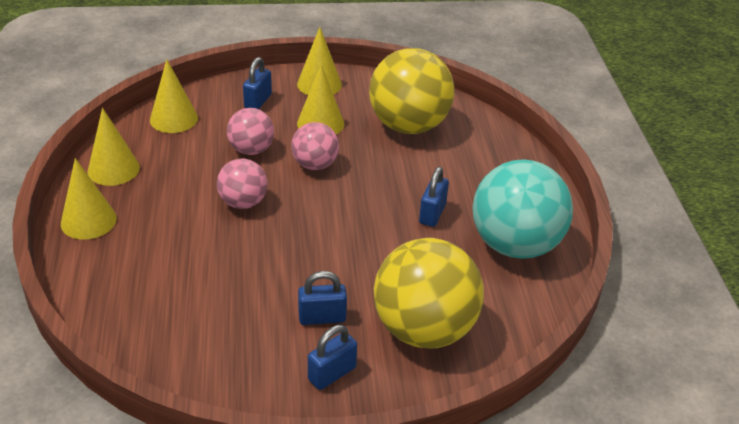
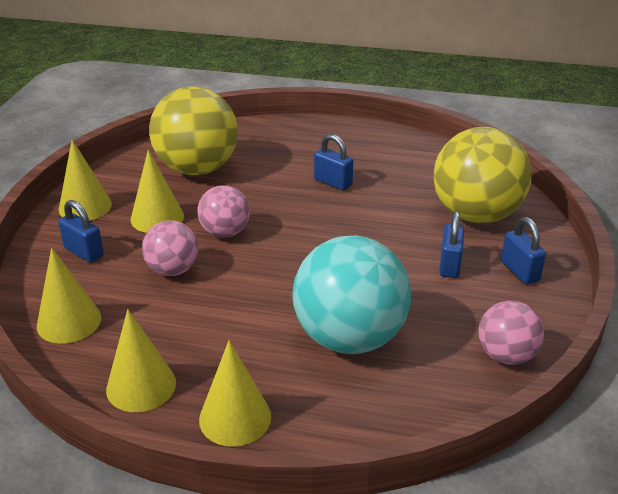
camera: 70 degrees left, 5 degrees down
pink ball [217,158,267,209] -> pink ball moved to [478,301,544,365]
turquoise ball [472,159,573,259] -> turquoise ball moved to [292,235,411,354]

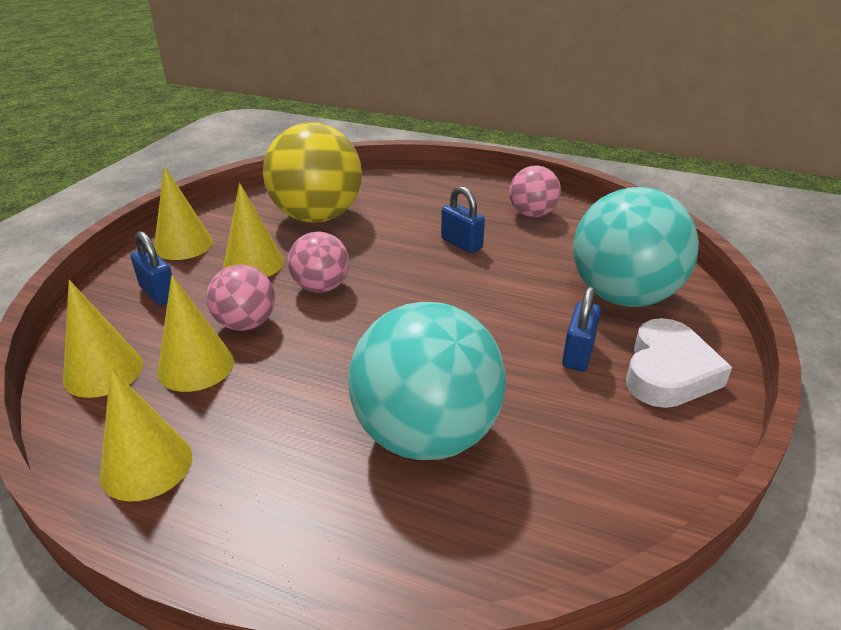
camera: 10 degrees right, 0 degrees up
yellow cone [199,340,271,447] -> yellow cone moved to [157,275,234,392]
yellow ball [433,127,531,223] -> turquoise ball [573,187,699,307]
pink ball [478,301,544,365] -> pink ball moved to [509,166,561,217]
blue padlock [501,217,546,284] -> white heart [626,318,732,408]

